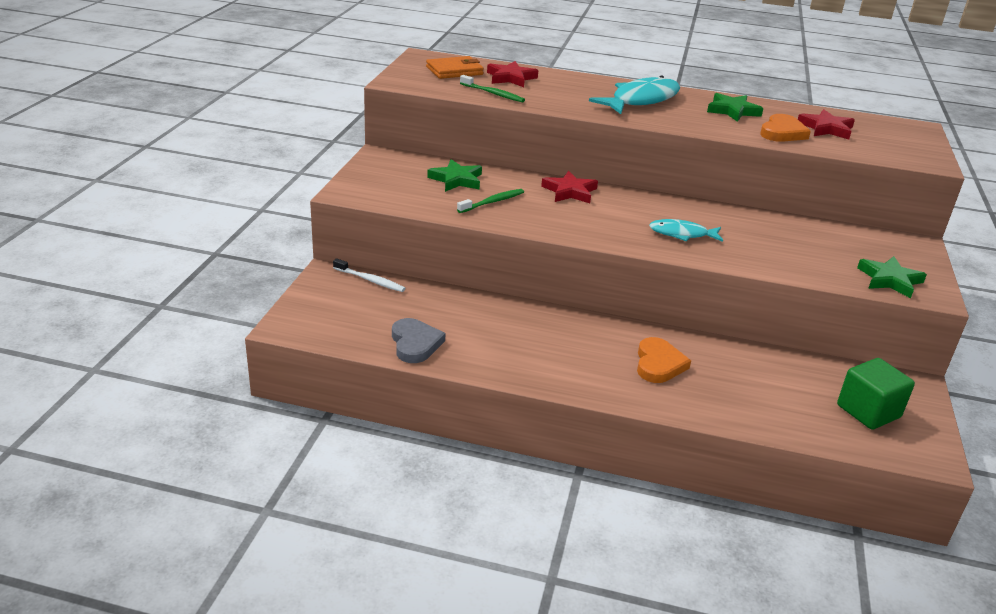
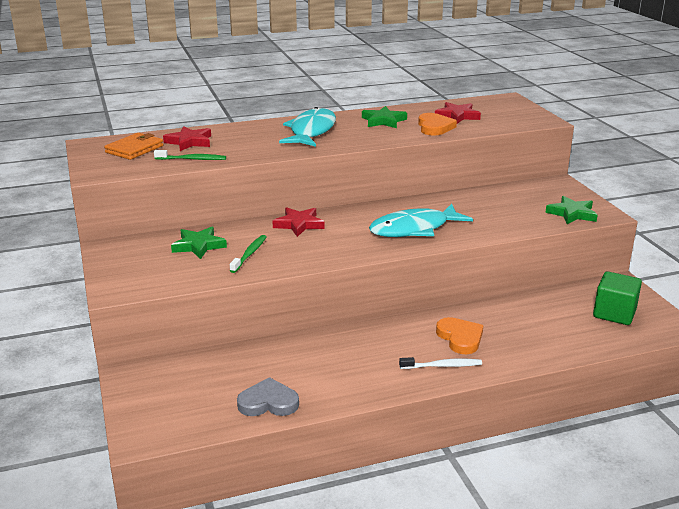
camera: 30 degrees left, 5 degrees down
white toothbrush [333,258,405,292] -> white toothbrush moved to [399,357,482,369]
grey heart [392,318,446,363] -> grey heart turned 45 degrees counterclockwise [237,377,299,416]
turquoise fish [649,219,723,242] -> turquoise fish [369,204,473,237], size x1.70

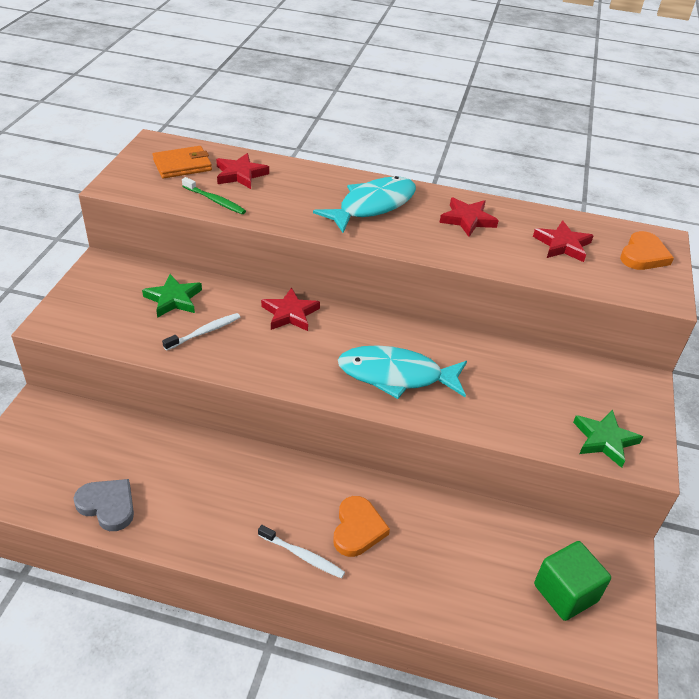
camera: 30 degrees right, 15 degrees up
green toothbrush [230,235,266,273] -> white toothbrush [162,313,240,351]
green star [362,106,407,128] -> red star [440,197,499,237]
orange heart [418,113,457,136] -> orange heart moved to [620,231,674,270]

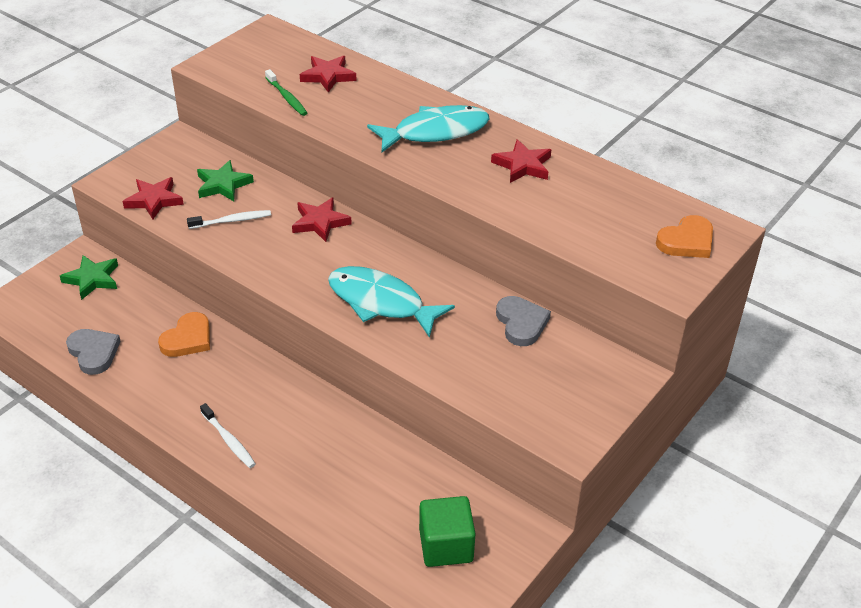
camera: 25 degrees right, 0 degrees up
orange wallet [152,146,212,178] -> none
orange heart [333,496,390,557] -> orange heart moved to [158,312,210,357]
red star [533,220,594,262] -> red star moved to [123,177,184,219]
green star [573,410,643,468] -> green star moved to [60,255,118,300]
none -> grey heart [496,296,551,346]

